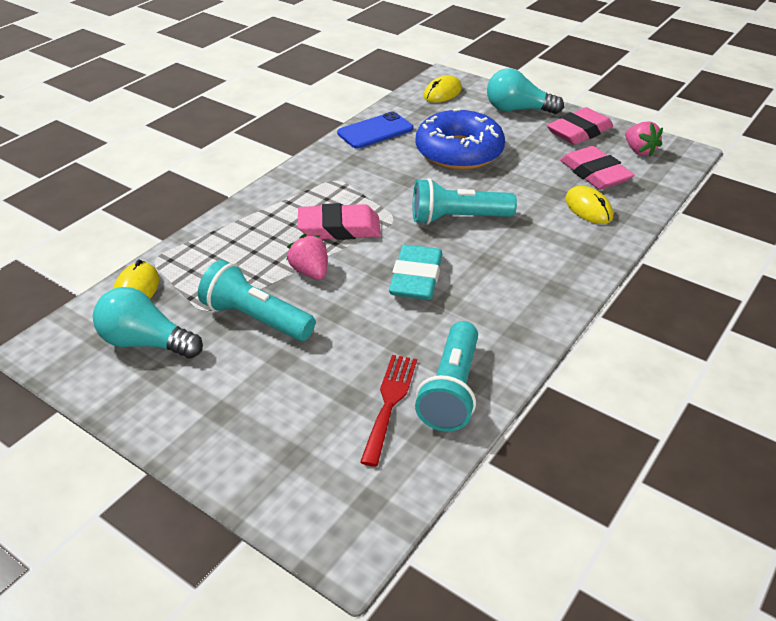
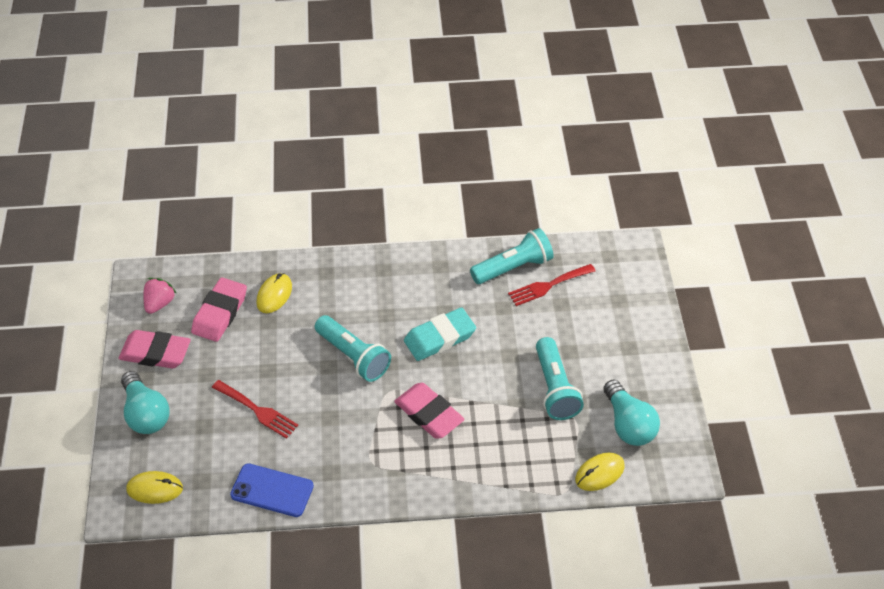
camera: 130 degrees left, 10 degrees up
pink strawberry [286,234,327,280] -> none
blue donut [415,108,505,170] -> red fork [212,380,298,439]

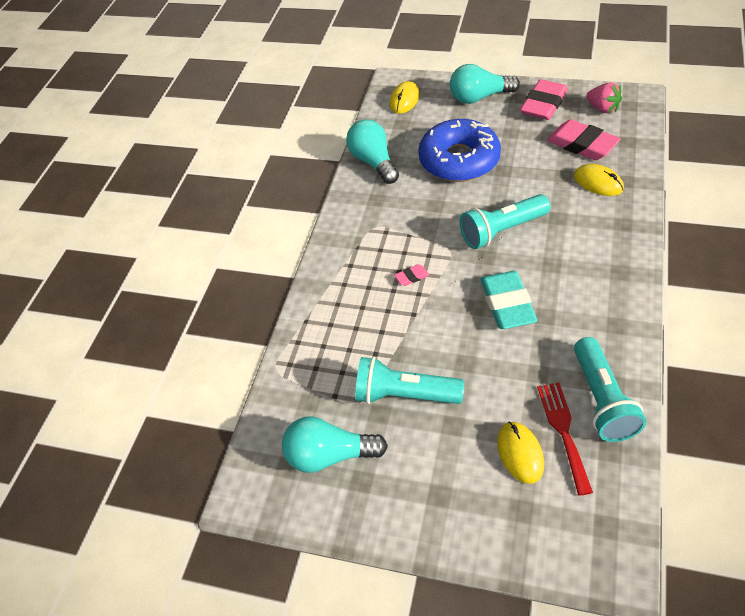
camera: 115 degrees right, 0 degrees up
red fork [212,380,298,439] -> blue donut [418,119,501,182]
blue phone [230,463,314,517] -> turquoise light bulb [346,119,399,184]
pink eraser [394,383,465,439] -> pink eraser [395,264,429,286], size x0.44
yellow mouse [575,453,625,491] -> yellow mouse moved to [497,422,544,484]

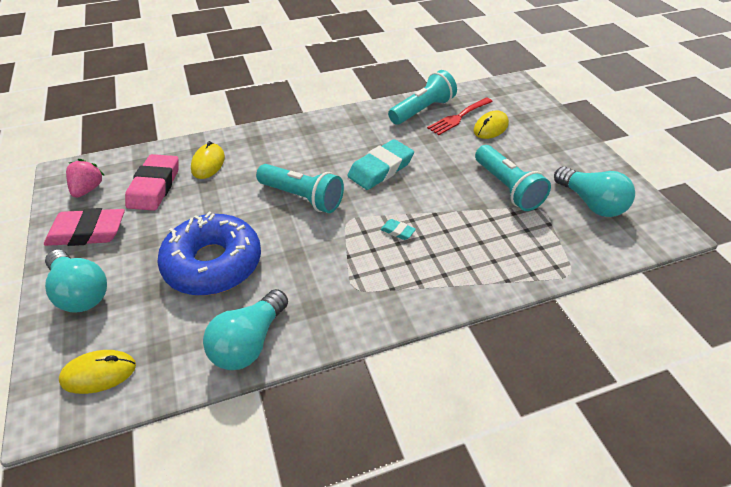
camera: 130 degrees left, 5 degrees down
pink eraser [395,264,429,286] -> turquoise eraser [380,219,416,240]

